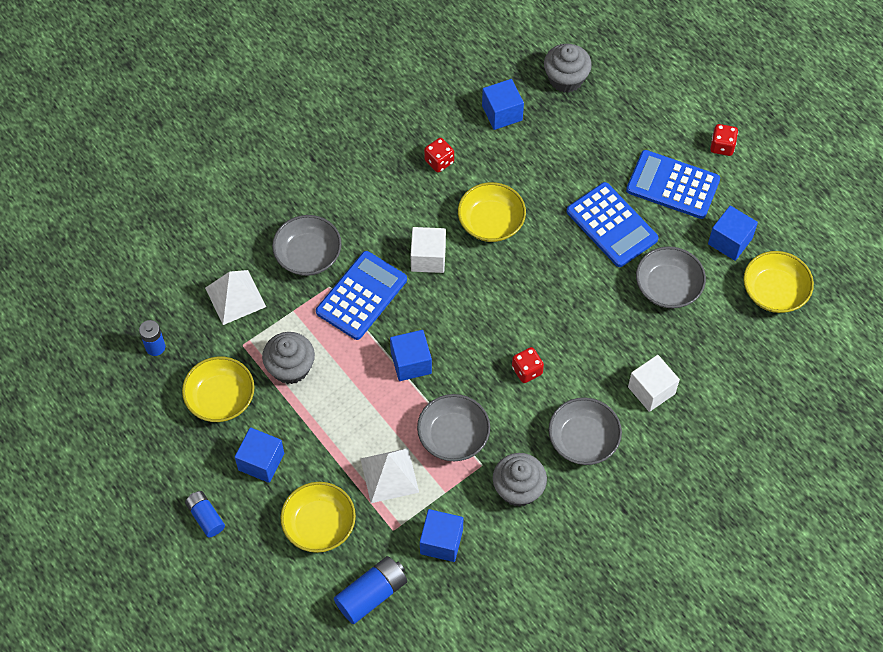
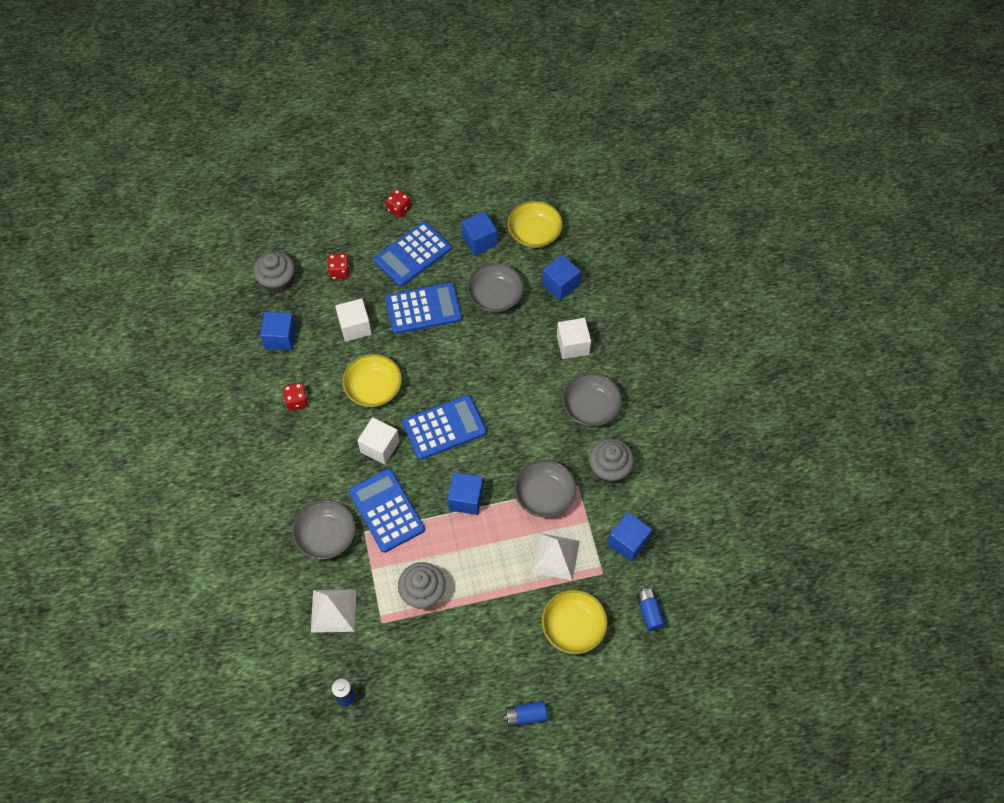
camera: 65 degrees left, 0 degrees up
yellow bowl [182,356,255,422] -> none
blue cube [235,427,284,483] -> blue cube moved to [542,255,581,301]
blue battery [334,556,407,624] -> blue battery [636,588,665,631], size x0.65
red dice [512,347,544,383] -> red dice moved to [327,254,349,279]
none -> white cube [335,298,372,342]
none -> blue calculator [402,395,487,460]

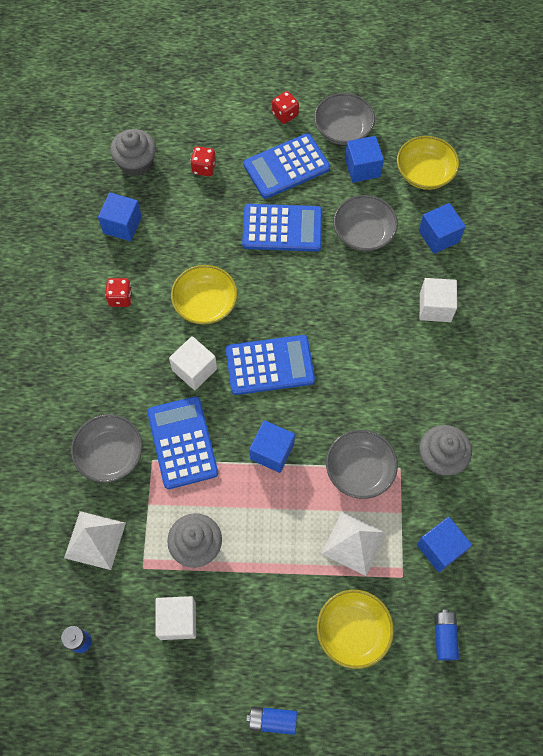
camera: 15 degrees right, 5 degrees up
white cube [335,298,372,342] -> white cube moved to [155,596,196,640]
grey bowl [562,373,622,426] -> grey bowl moved to [314,93,375,145]

